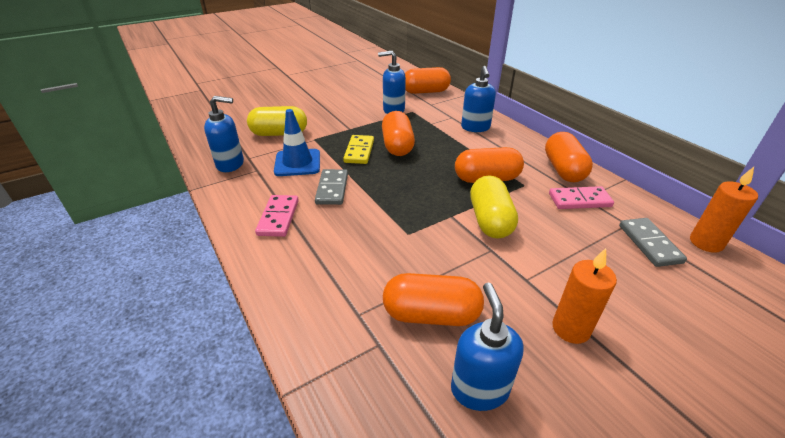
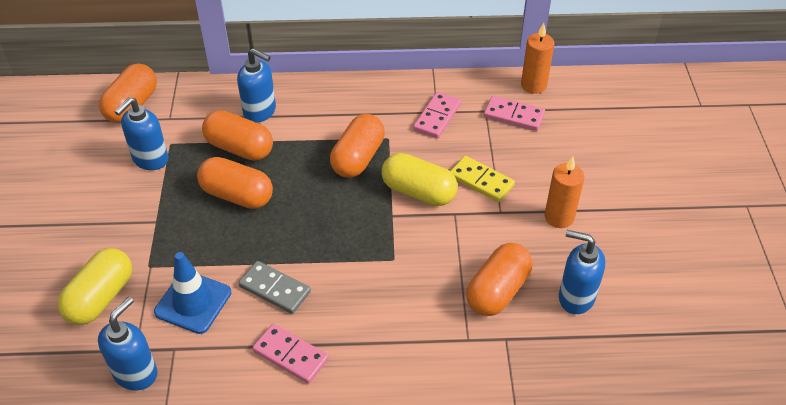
camera: 60 degrees left, 10 degrees up
yellow domino [343,135,374,164] -> yellow domino moved to [451,156,515,202]
orange capsule [545,132,593,182] -> orange capsule moved to [202,110,273,161]
grey domino [619,218,687,267] -> pink domino [484,96,545,131]

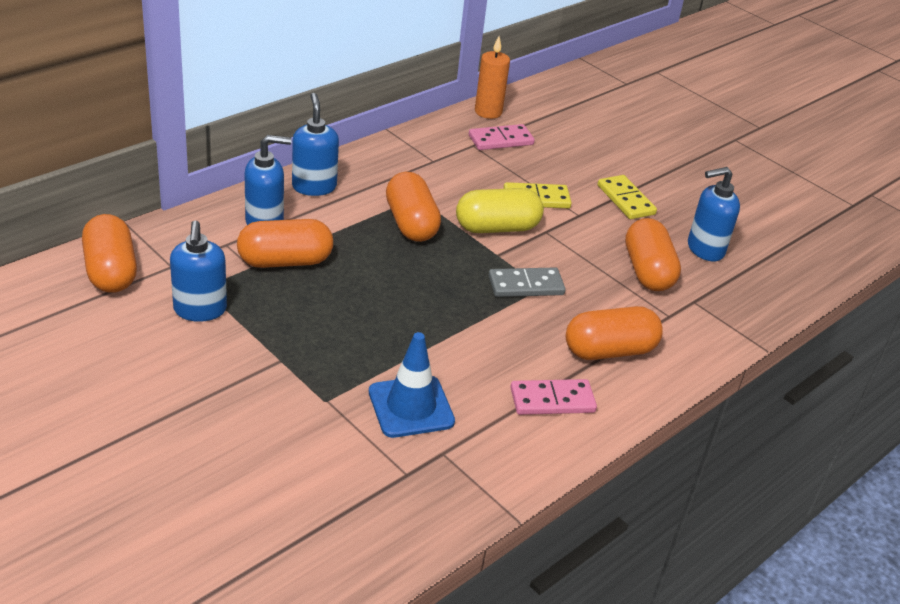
camera: 45 degrees left, 10 degrees down
yellow capsule [58,248,132,325] -> none
blue soap dispenser [98,297,157,391] -> blue soap dispenser moved to [292,93,339,196]
orange capsule [197,157,273,209] -> orange capsule moved to [566,306,663,360]
grey domino [239,261,311,314] -> grey domino moved to [489,267,566,297]
pink domino [413,92,461,138] -> none
orange candle [545,156,584,228] -> yellow domino [598,175,657,219]

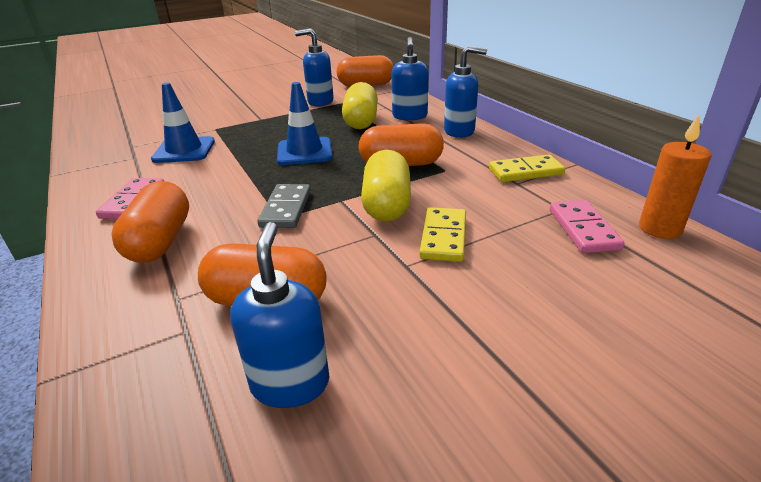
camera: 110 degrees right, 5 degrees down
orange capsule [237,219,333,268] -> yellow capsule [342,82,378,129]
yellow domino [598,175,657,219] -> yellow domino moved to [489,154,565,182]
none -> blue traffic cone [277,82,333,165]

